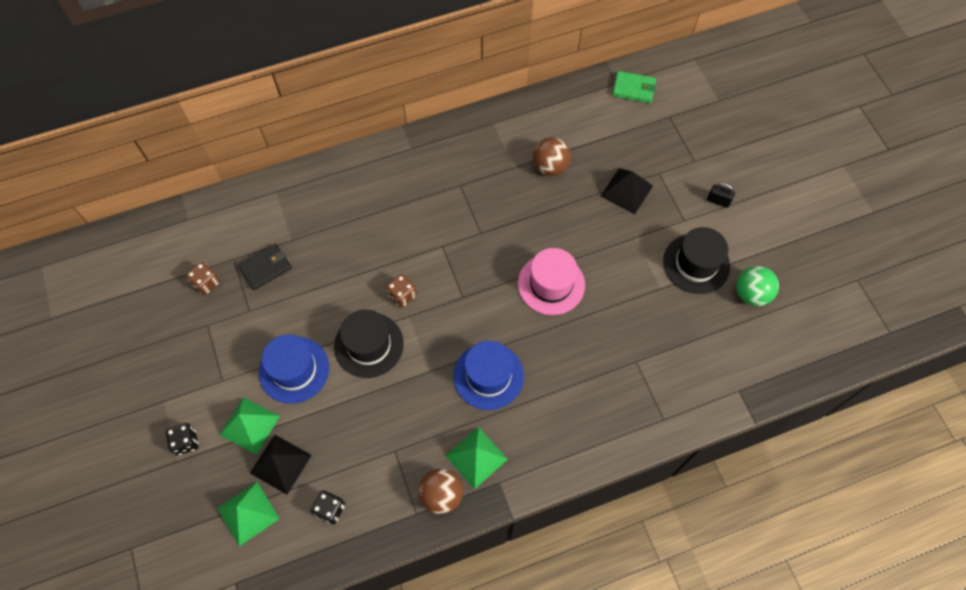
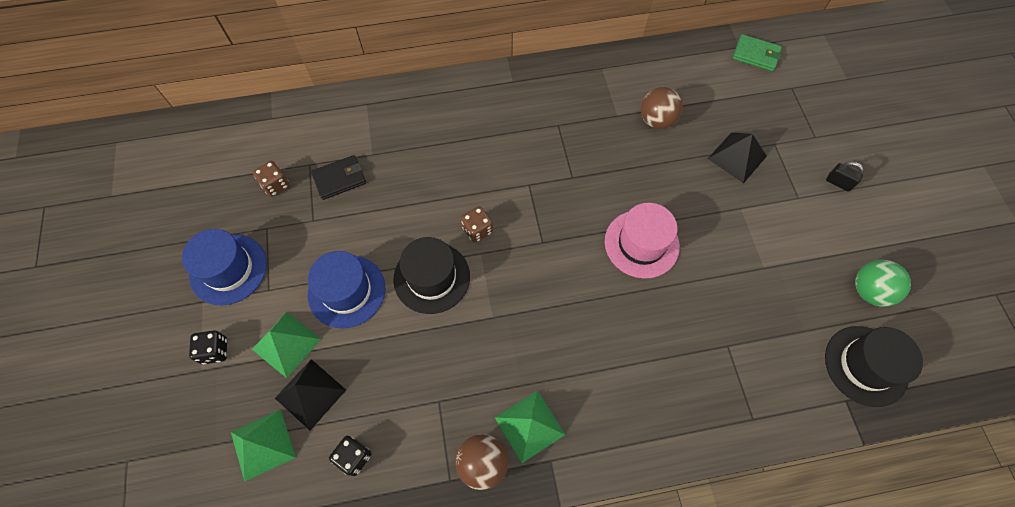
camera: 10 degrees right, 0 degrees up
blue hat [453,341,524,410] -> blue hat moved to [182,229,267,305]
black hat [663,227,730,294] -> black hat moved to [825,326,923,407]

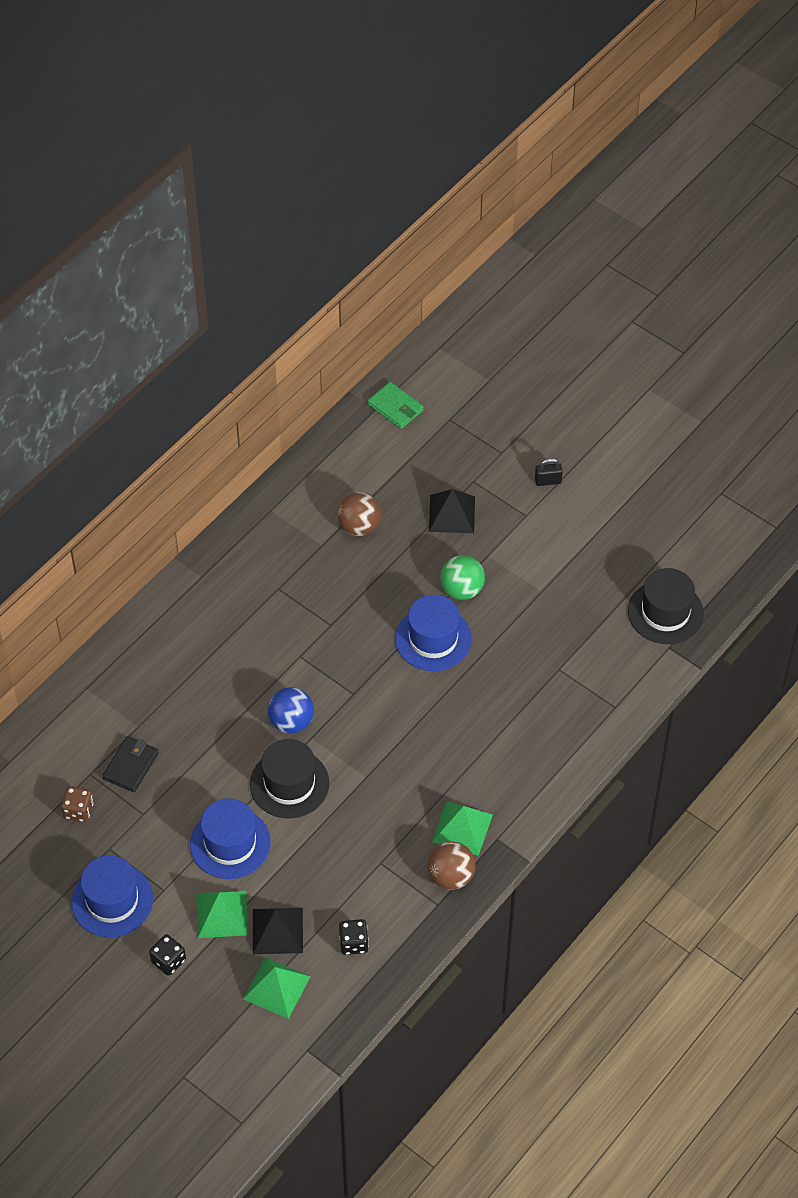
camera: 40 degrees left, 10 degrees down
brown dice [461,206,493,243] -> blue ball [268,687,314,734]
pink hat [605,203,680,279] -> blue hat [395,595,472,671]
green wallet [732,34,782,72] -> green wallet turned 60 degrees clockwise [368,382,424,429]
green ball [855,260,911,307] -> green ball moved to [440,555,485,600]

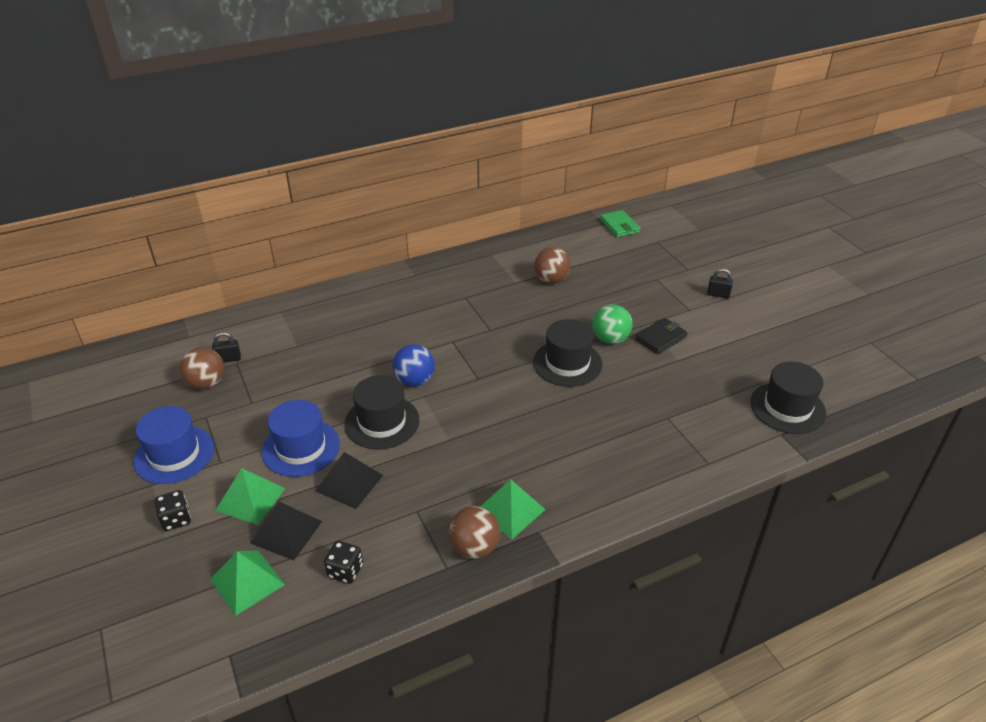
camera: 25 degrees right, 15 degrees down
brown dice [61,786,94,822] -> brown ball [180,347,224,389]
black wallet [102,736,159,792] -> black wallet moved to [635,318,687,354]
blue hat [395,595,472,671] -> black hat [533,319,602,387]
black pyramid [429,489,475,533] -> black pyramid moved to [316,452,383,509]
none -> black padlock [212,332,241,363]

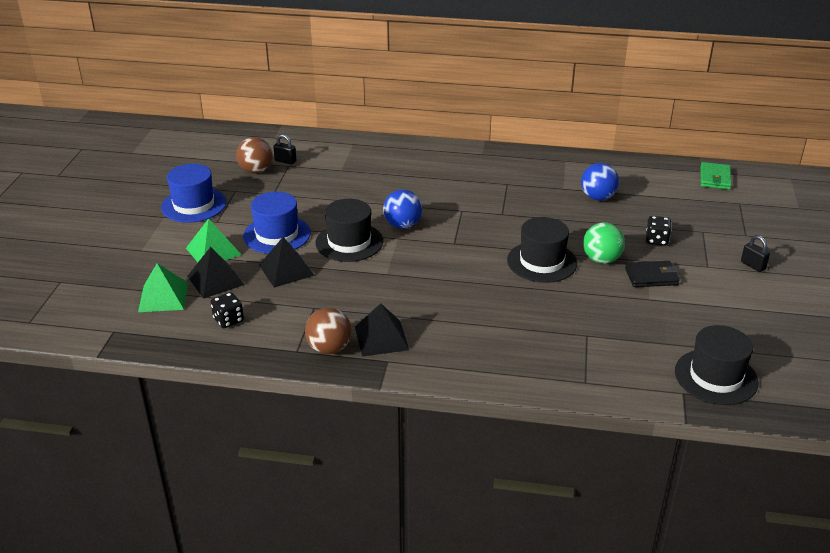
camera: 35 degrees right, 5 degrees down
black dice [155,490,191,531] -> black dice moved to [646,216,671,246]
green pyramid [480,480,546,539] -> black pyramid [355,303,409,357]
brown ball [534,247,571,284] -> blue ball [581,163,619,201]

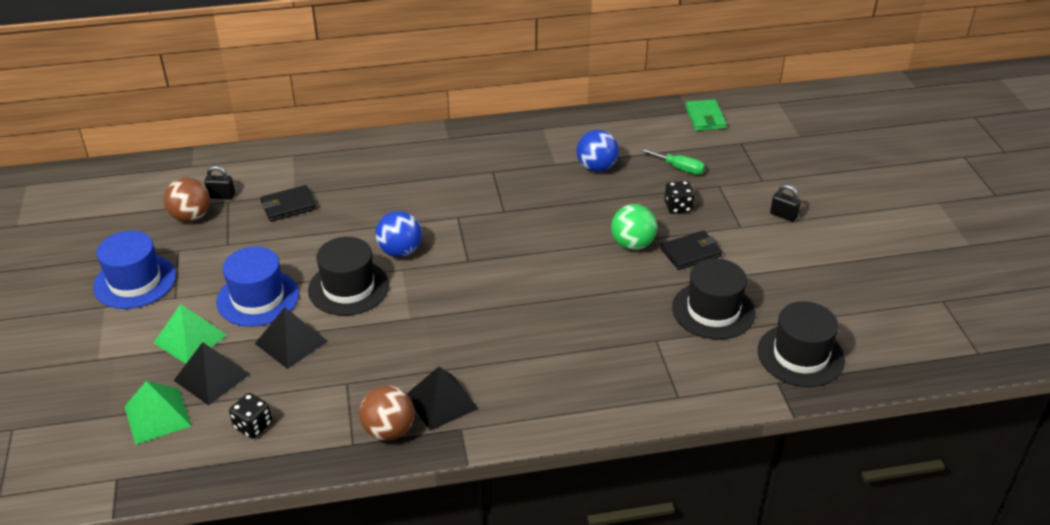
camera: 20 degrees left, 5 degrees up
black hat [507,217,577,283] -> black hat moved to [672,258,755,340]
none -> black wallet [260,185,317,222]
none -> green screwdriver [640,148,705,175]

